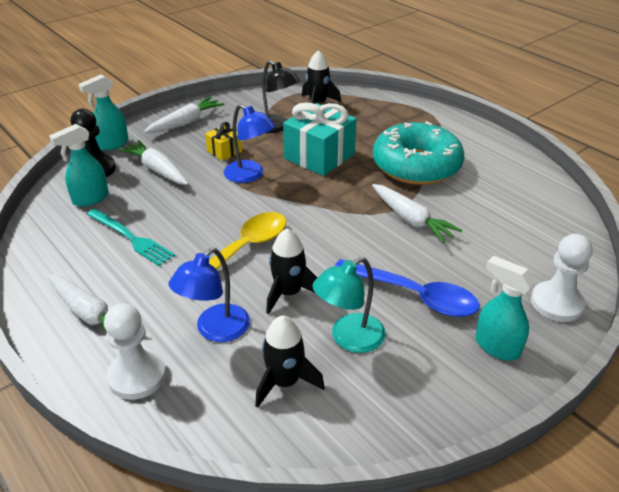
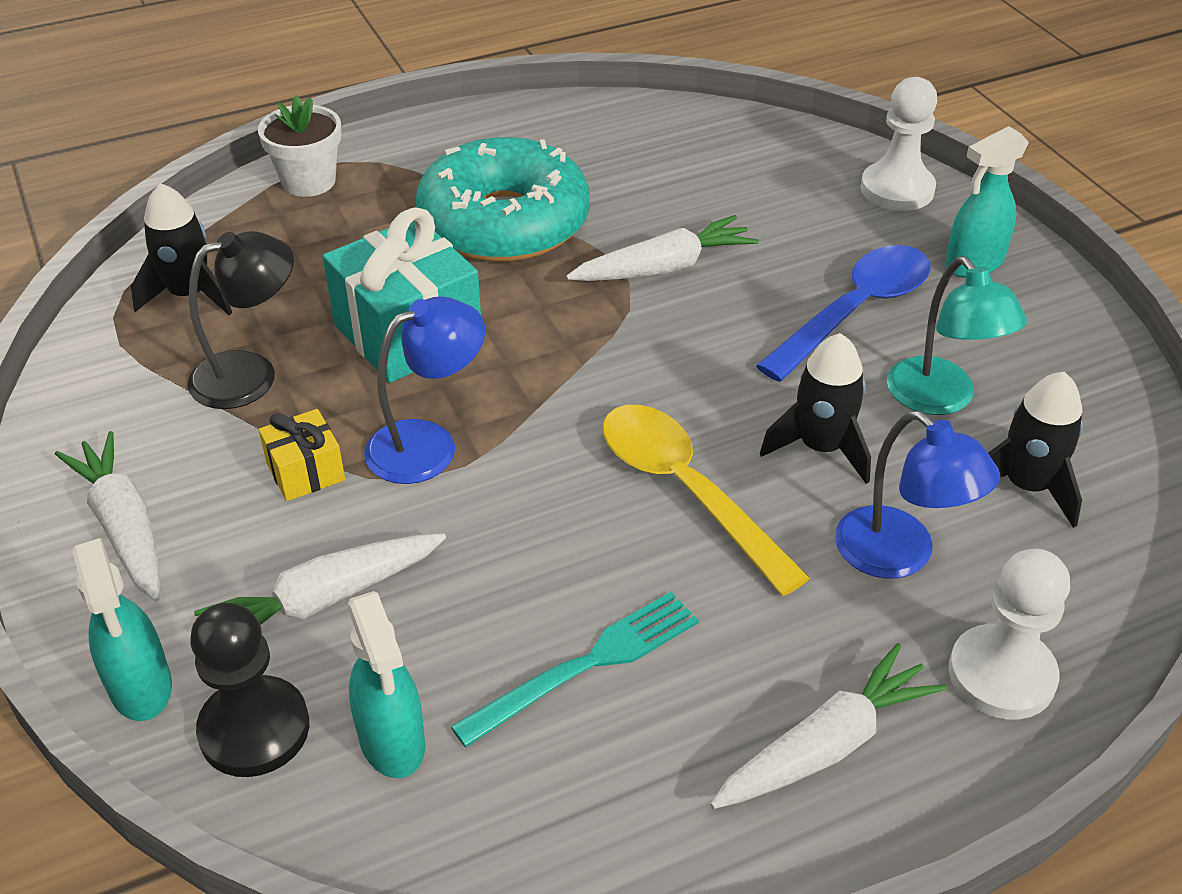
camera: 75 degrees left, 5 degrees up
none -> white flower pot [258,96,342,197]

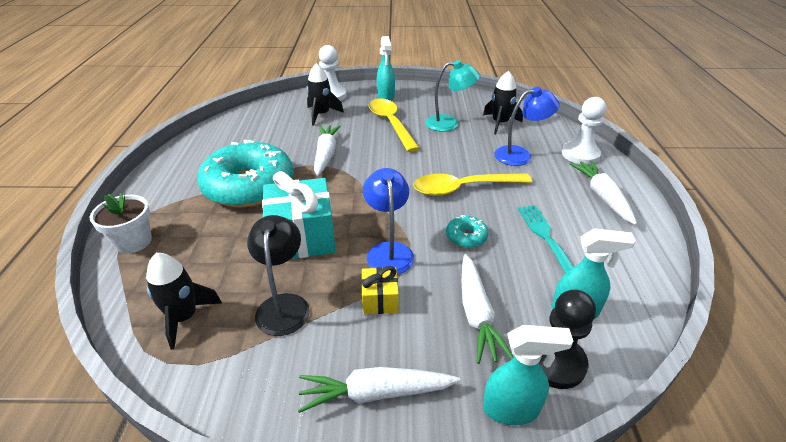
camera: 65 degrees left, 5 degrees down
blue spoon [756,245,931,382] -> yellow spoon [369,98,420,152]
black rocket [760,333,871,484] -> black rocket moved to [307,63,344,126]
none -> turquoise donut [446,215,489,248]

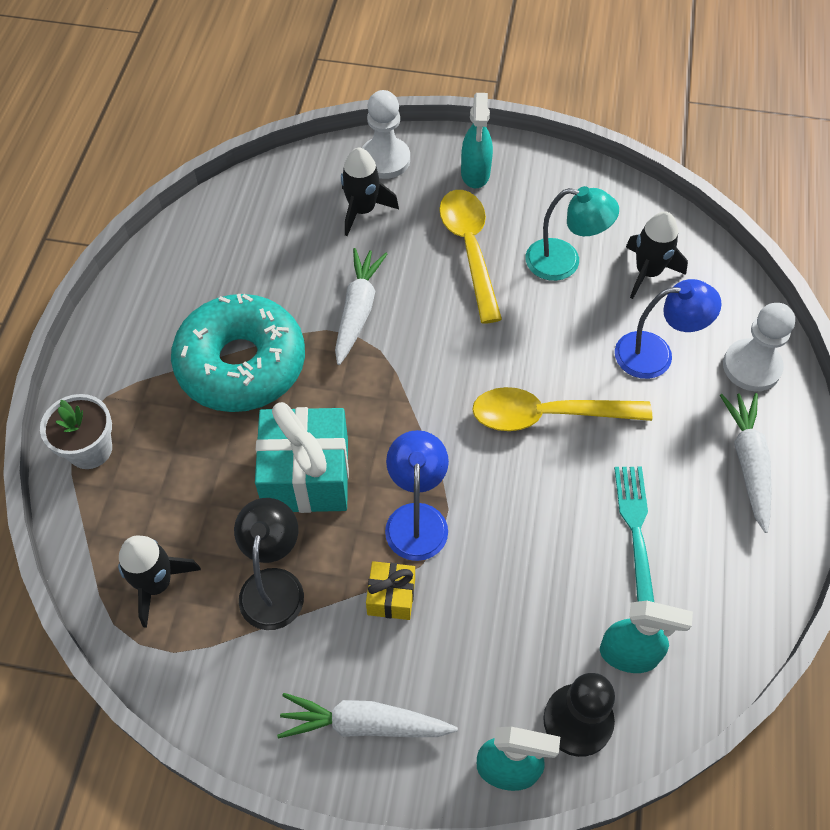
camera: 10 degrees right, 20 degrees up
turquoise donut [446,215,489,248] -> none
white carrot [462,254,514,364] -> none

